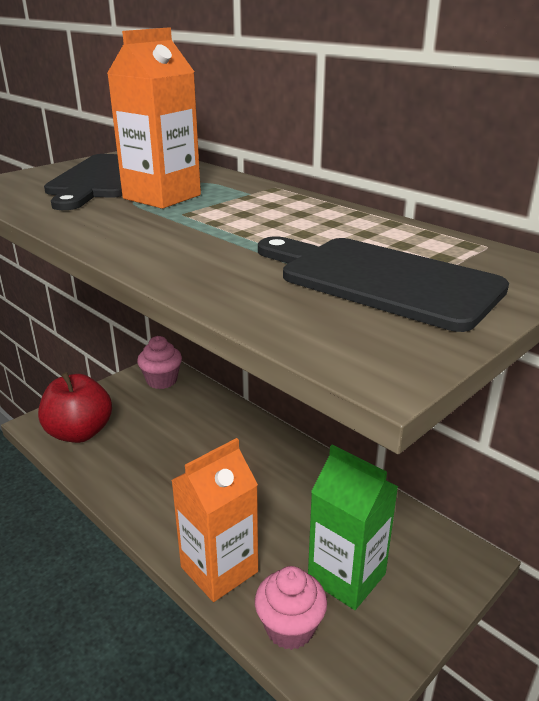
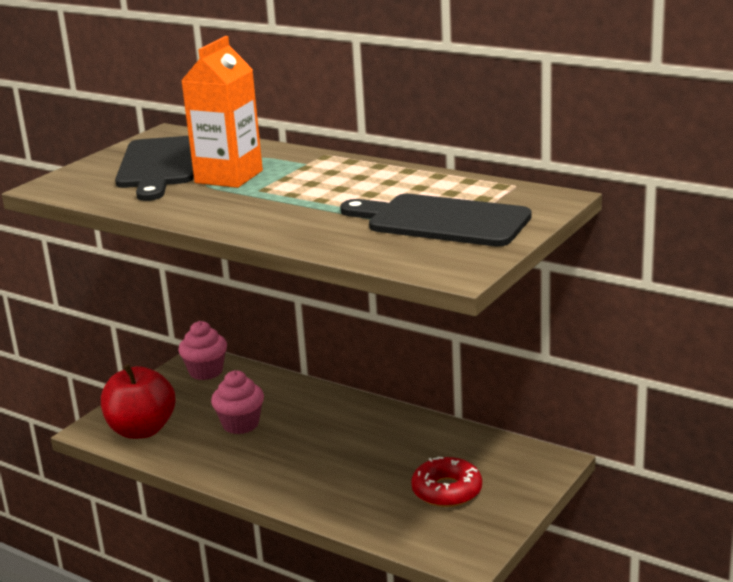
camera: 10 degrees left, 5 degrees down
orange carton [171,438,258,602] -> none
pink cupcake [255,566,327,650] -> pink cupcake moved to [211,370,264,434]
green carton [308,444,398,610] -> red donut [411,457,482,507]

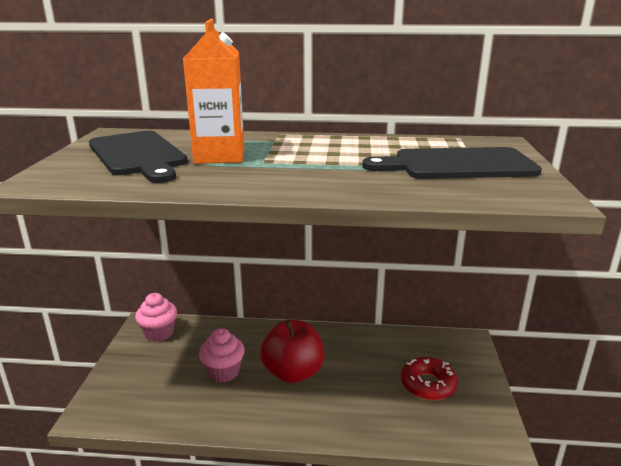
camera: 30 degrees left, 0 degrees up
red apple [101,364,175,439] -> red apple moved to [260,320,325,383]

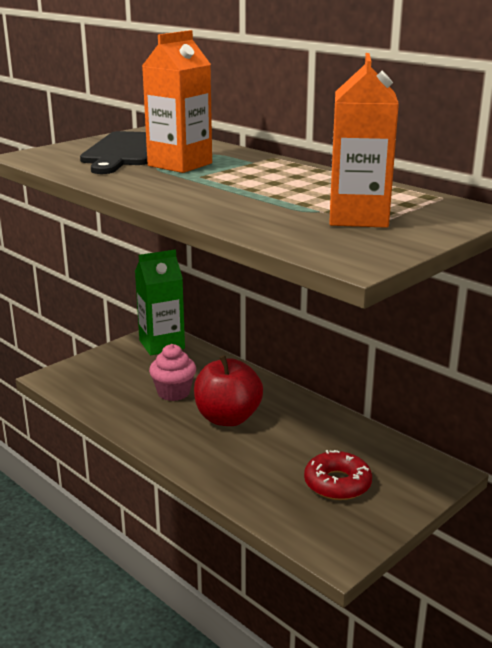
camera: 40 degrees right, 0 degrees up
pink cupcake [135,293,177,342] -> green carton [135,250,185,355]
black cutting board [362,147,542,179] -> orange carton [329,53,399,228]

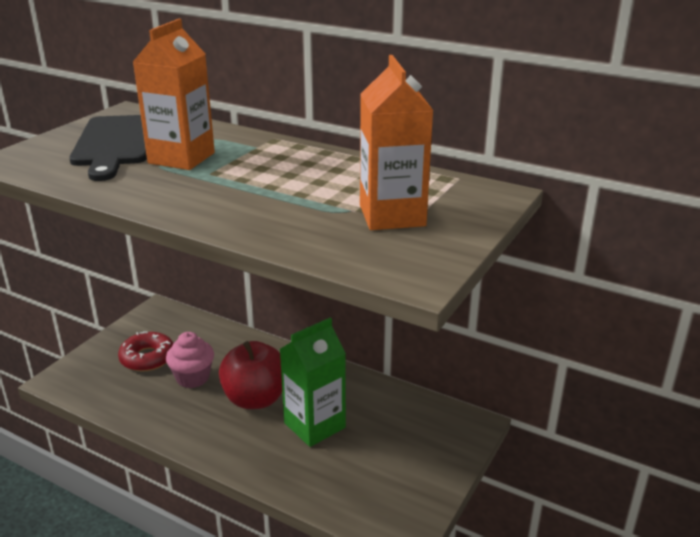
camera: 15 degrees left, 5 degrees up
green carton [135,250,185,355] -> green carton moved to [280,318,346,447]
red donut [304,450,372,500] -> red donut moved to [118,331,174,372]

